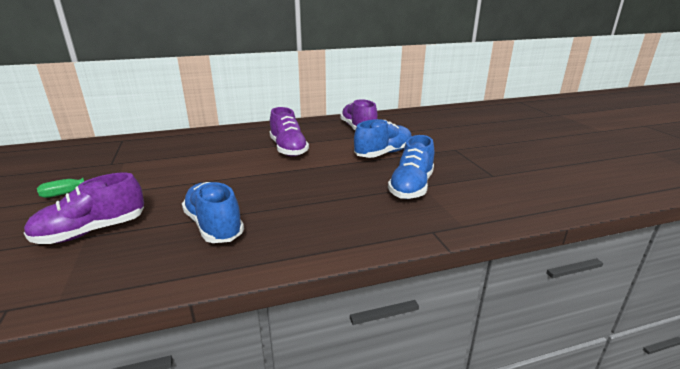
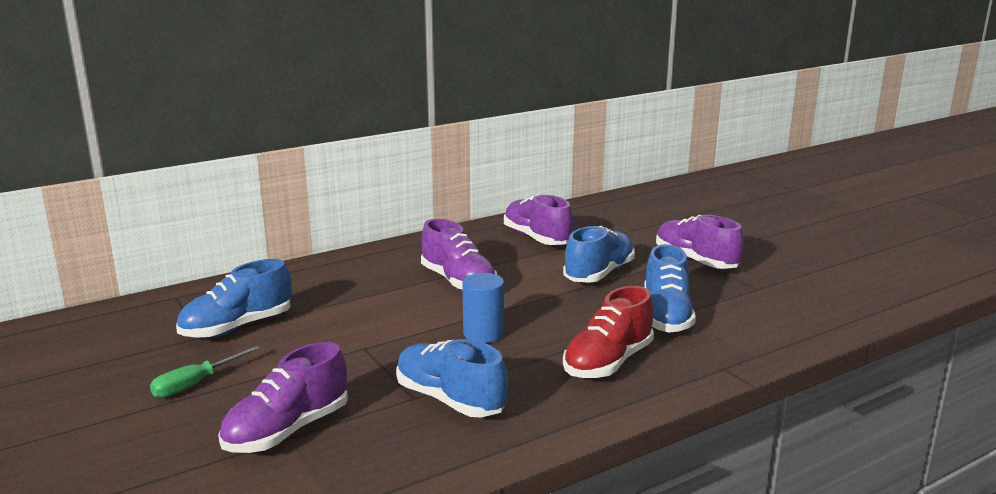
camera: 15 degrees left, 5 degrees down
none -> blue shoe [176,259,292,339]
none -> blue cylinder [462,273,504,343]
none -> red shoe [563,286,654,379]
none -> purple shoe [656,215,744,269]

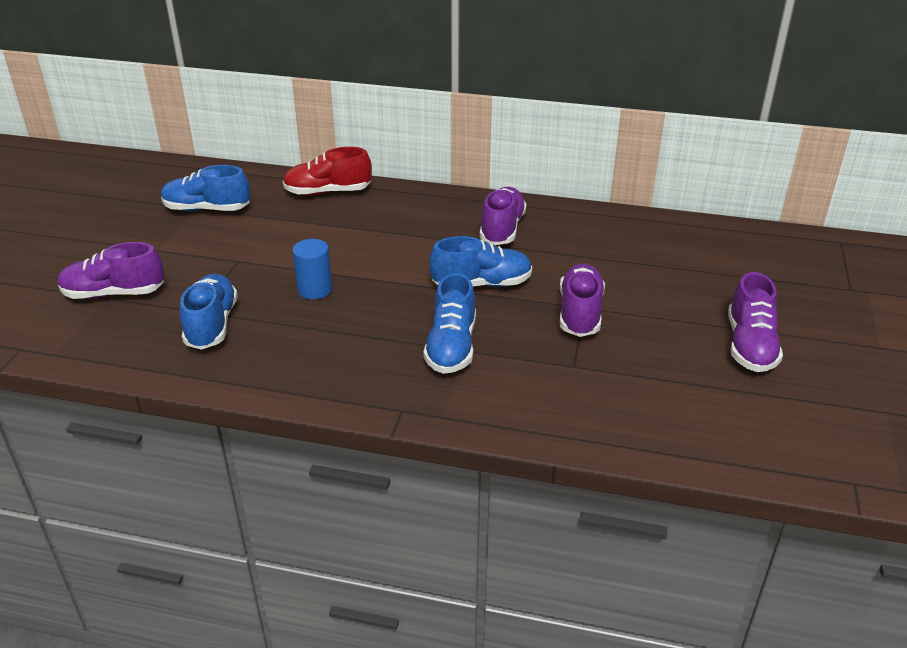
camera: 45 degrees right, 15 degrees up
green screwdriver [150,346,261,398] -> none
purple shoe [421,219,497,291] -> purple shoe moved to [728,272,783,372]
red shoe [563,286,654,379] -> red shoe moved to [283,147,372,195]
blue shoe [644,244,696,333] -> blue shoe turned 45 degrees counterclockwise [423,273,476,374]

